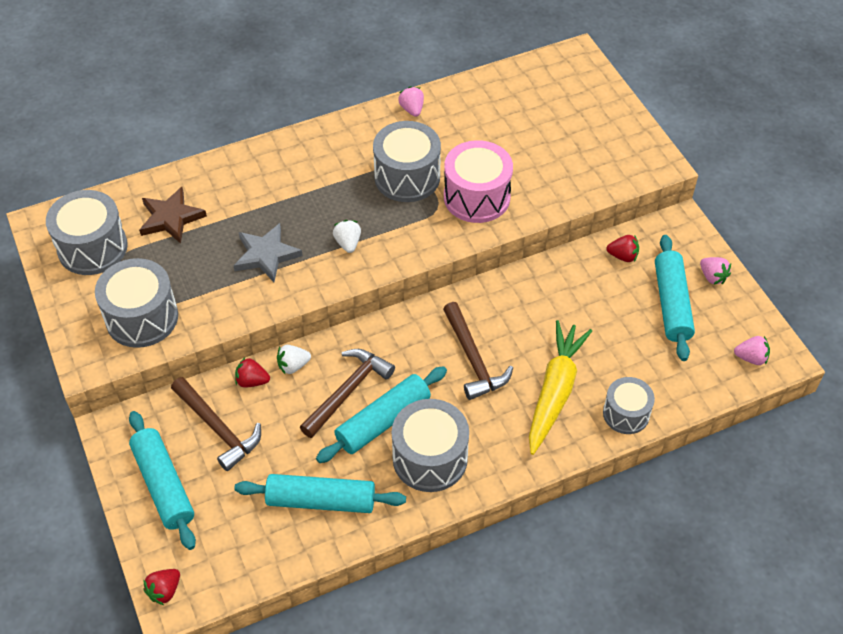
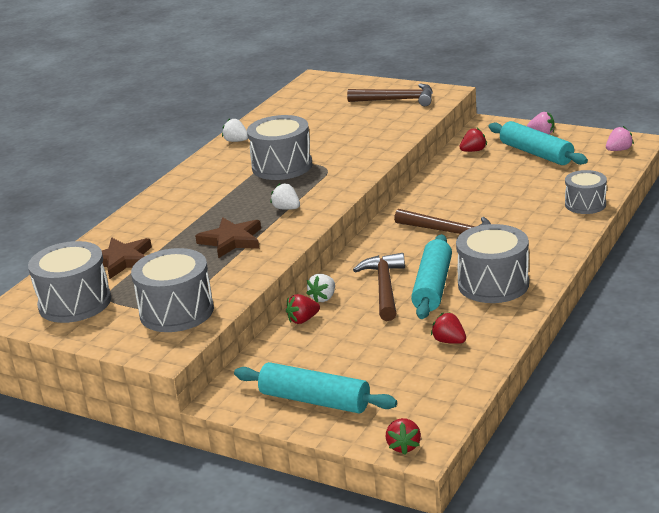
camera: 35 degrees left, 25 degrees down
brown hammer [171,377,261,471] -> brown hammer moved to [347,83,433,106]
grey star [233,223,303,282] -> brown star [195,217,261,258]
turquoise rolling pin [234,474,406,513] -> red strawberry [431,313,466,344]
pink strawberry [398,86,424,117] -> white strawberry [222,118,248,142]
pink drum [444,140,513,223] -> none
yellow carrot [529,320,592,455] -> none

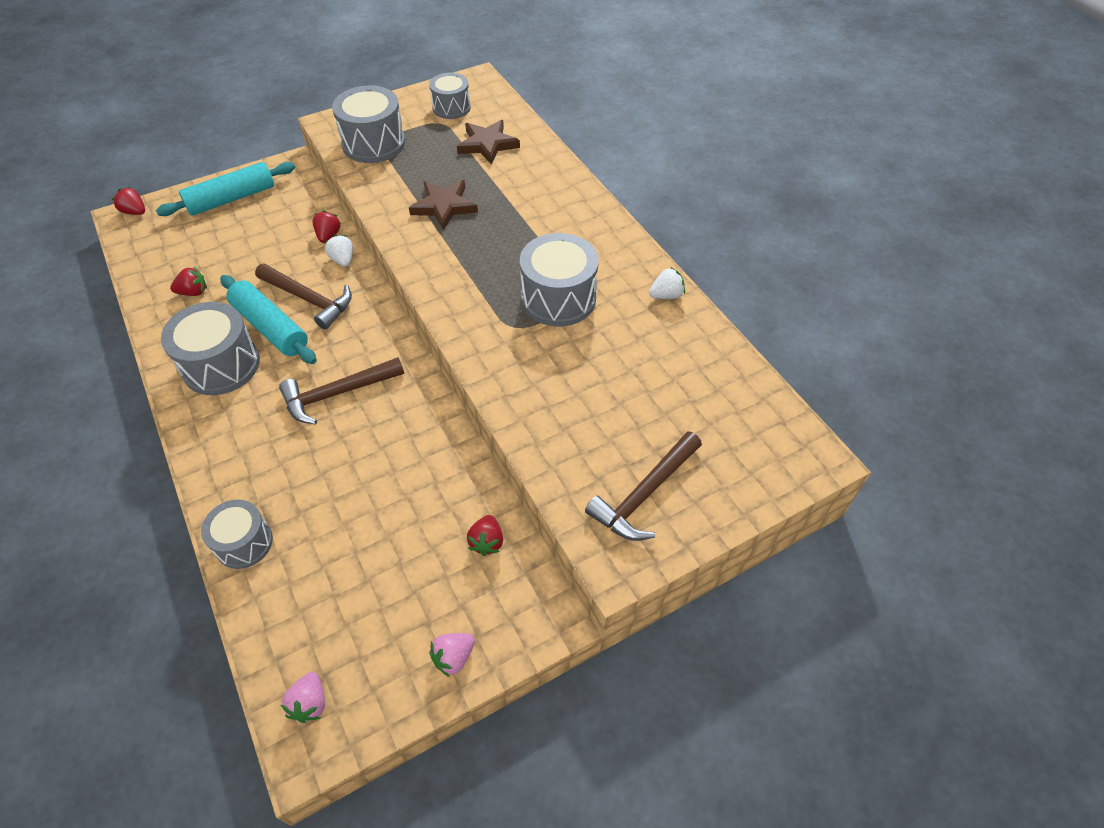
camera: 120 degrees right, 25 degrees up
grey drum [28,241,111,323] -> grey drum [429,73,471,119], size x0.63
white strawberry [270,183,300,210] -> none
turquoise rolling pin [489,121,588,165] -> none

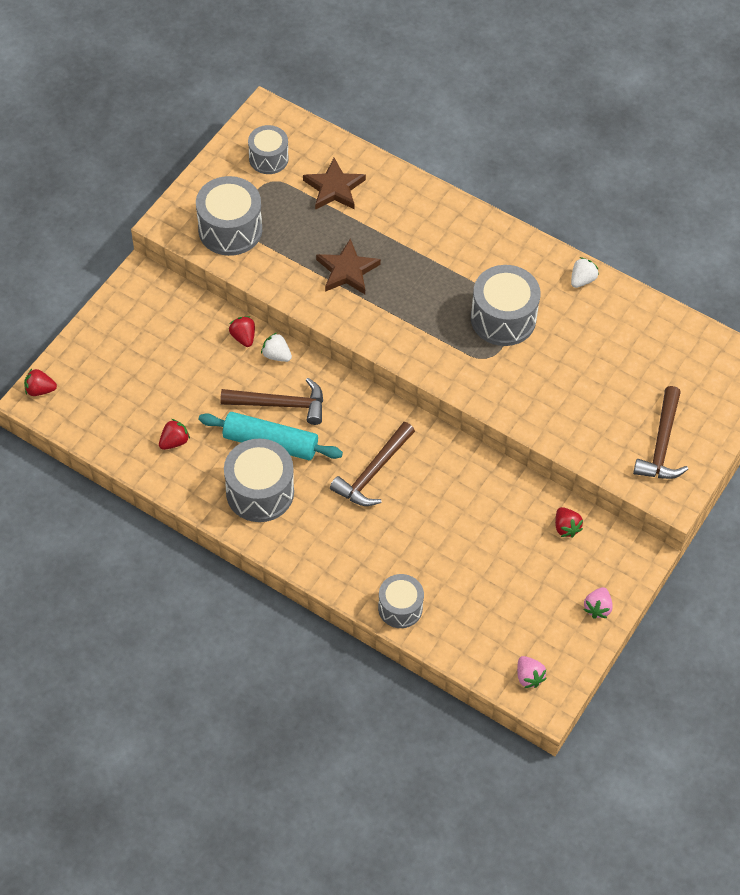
camera: 30 degrees left, 5 degrees up
turquoise rolling pin [156,162,295,216] -> none

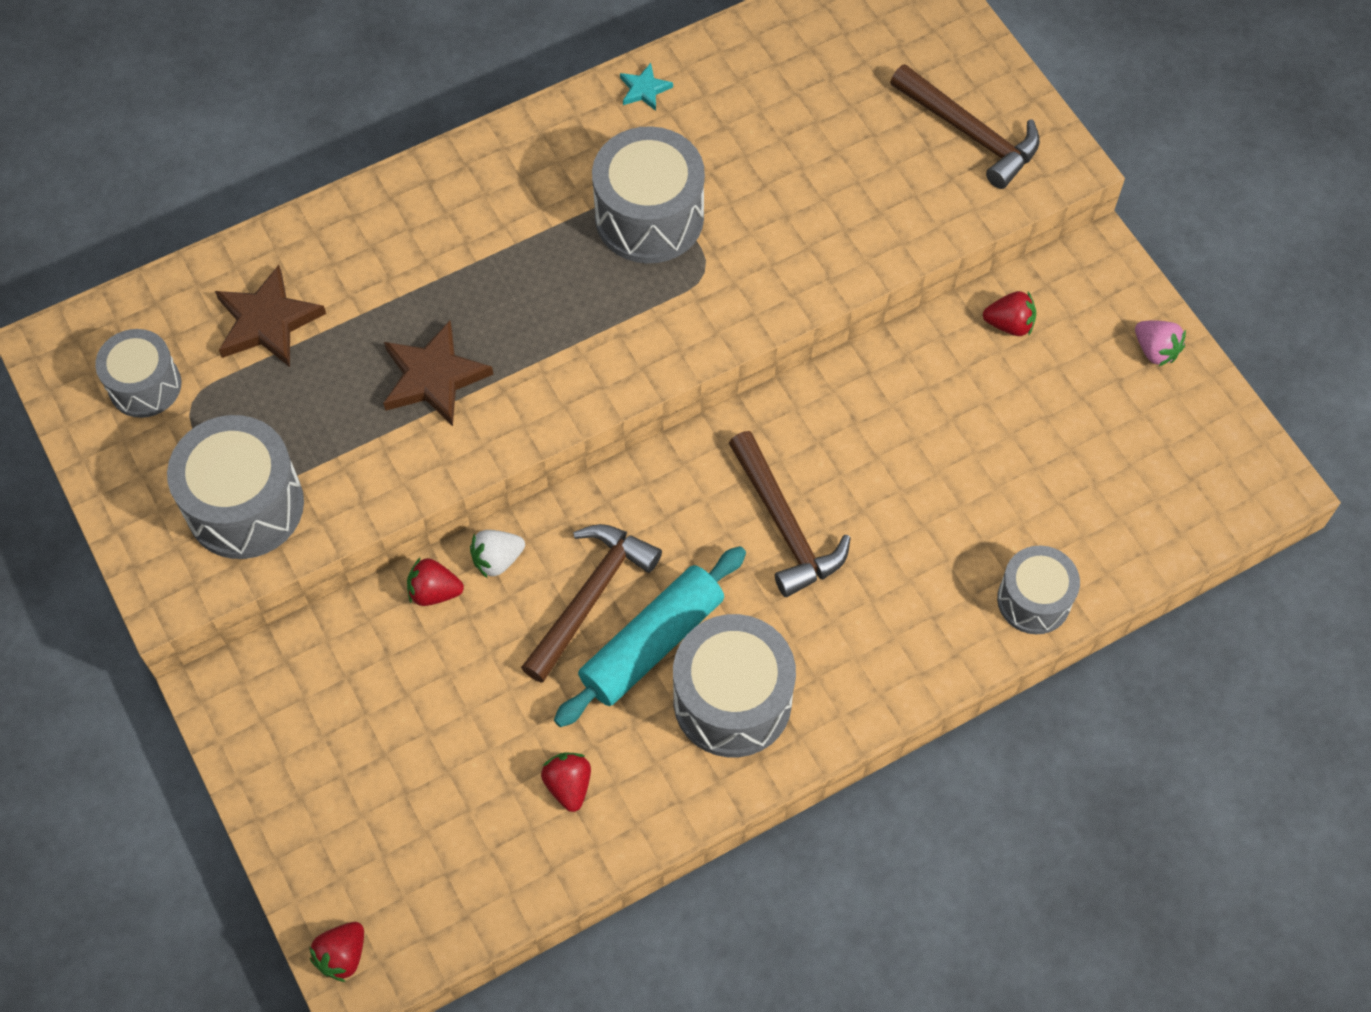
camera: 60 degrees left, 5 degrees up
pink strawberry [517,656,547,688] -> none
white strawberry [571,257,599,288] -> turquoise star [620,63,673,111]

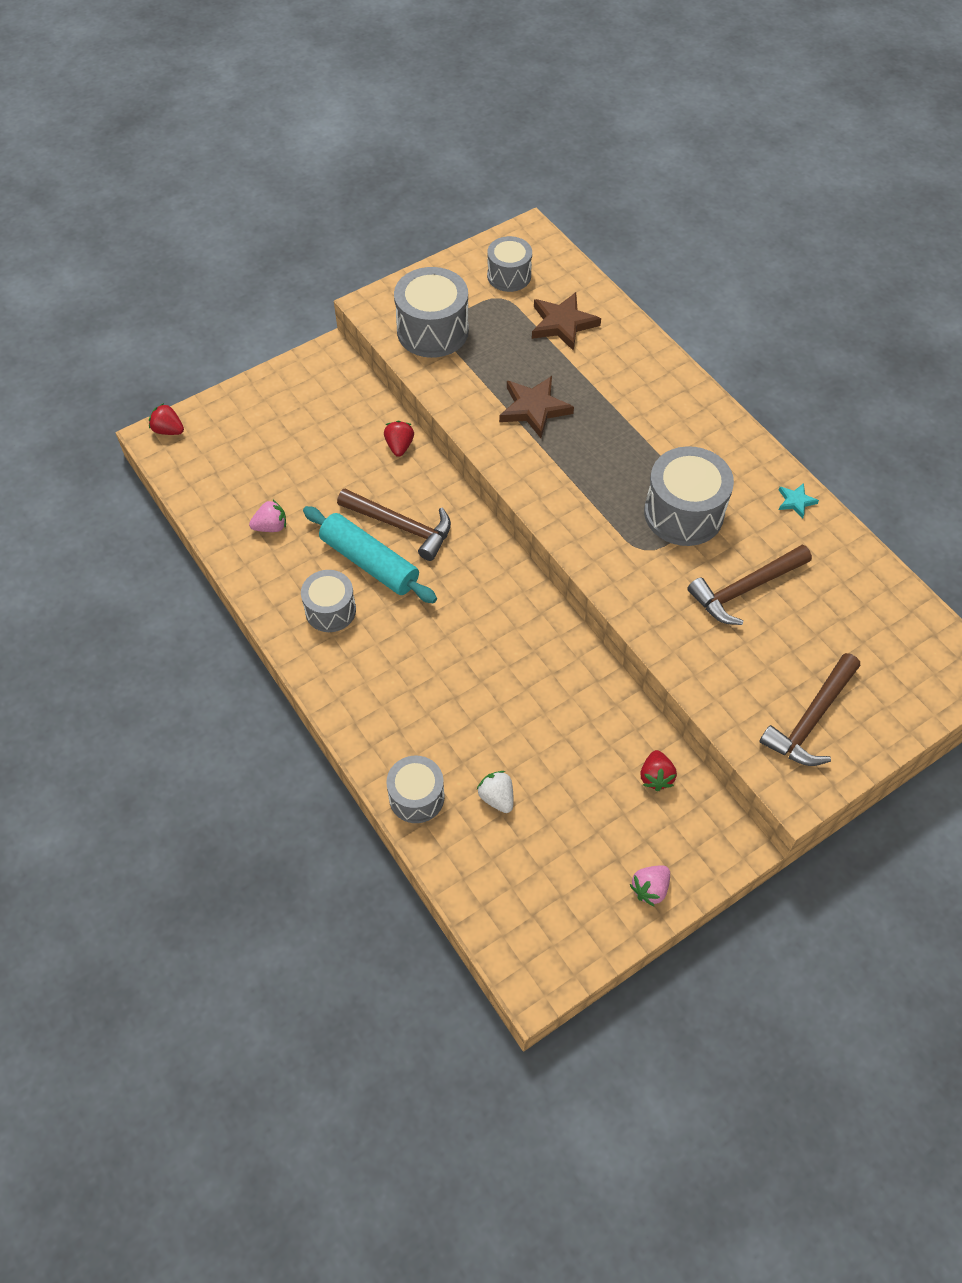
camera: 85 degrees right, 5 degrees down
white strawberry [470,530,525,579] -> white strawberry moved to [477,771,513,813]
red strawberry [541,753,591,812] -> pink strawberry [249,500,286,532]
grey drum [673,614,796,757] -> grey drum [301,570,356,632], size x0.63
brown hammer [729,431,851,597] -> brown hammer moved to [687,545,812,625]

